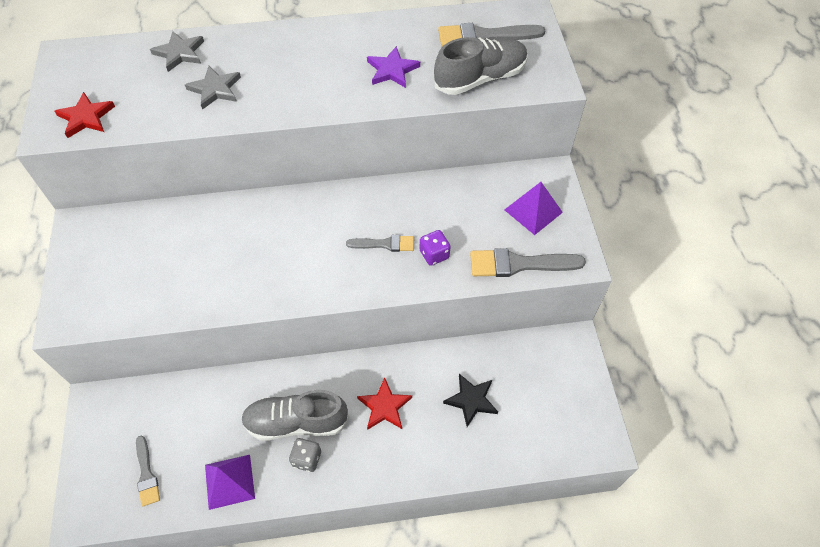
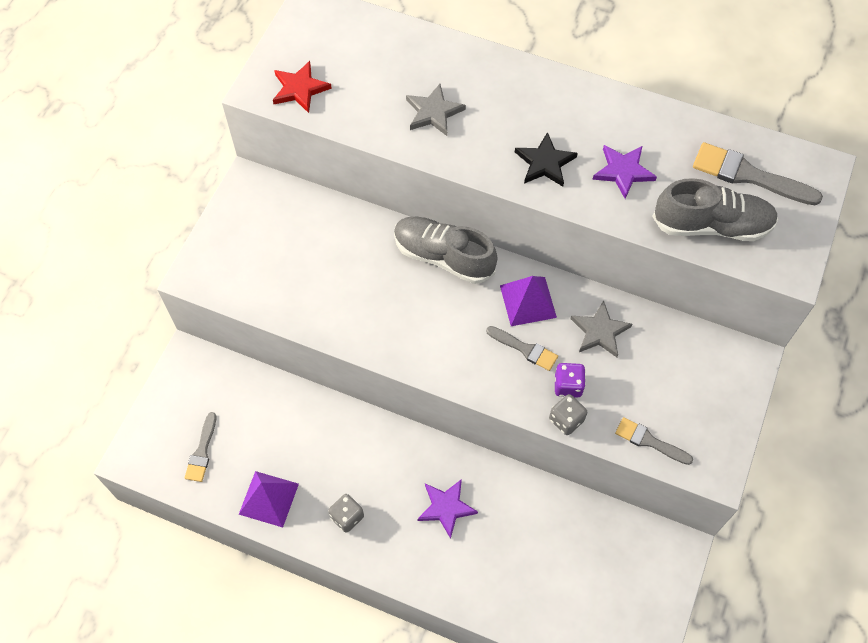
camera: 30 degrees right, 5 degrees up
grey star [150,31,204,72] -> grey star moved to [571,300,632,357]
grey shoe [241,390,349,440] -> grey shoe moved to [394,217,498,284]
red star [357,378,412,430] -> purple star [418,479,478,539]
black star [443,374,498,427] -> black star moved to [515,132,578,187]
grey brush [470,248,586,277] -> grey brush [615,417,693,465], size x0.61
purple pyramid [505,182,563,235] -> purple pyramid moved to [500,276,557,326]
none -> grey dice [549,394,587,435]

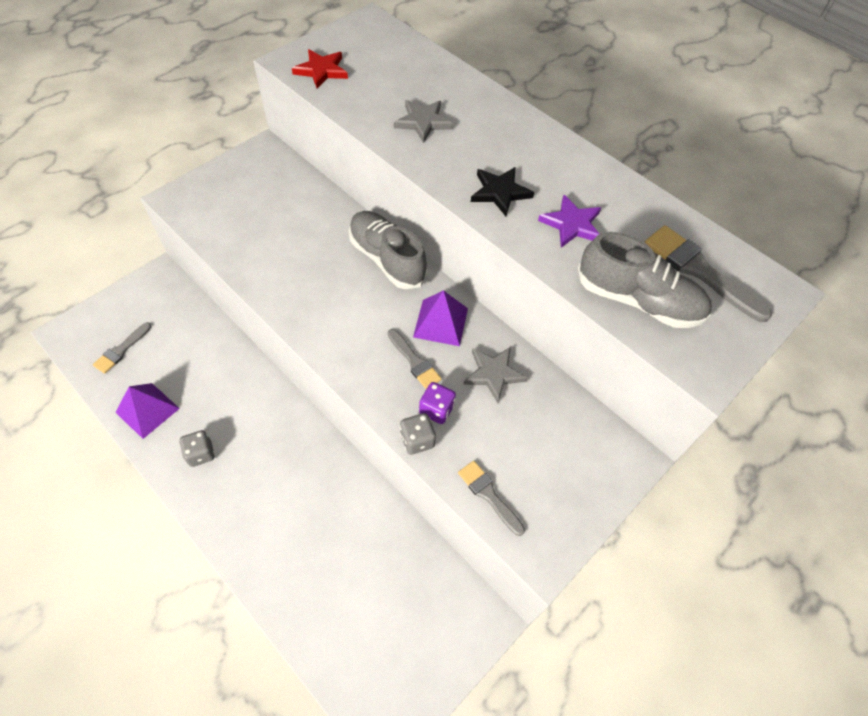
camera: 20 degrees right, 5 degrees down
purple star [418,479,478,539] -> none

